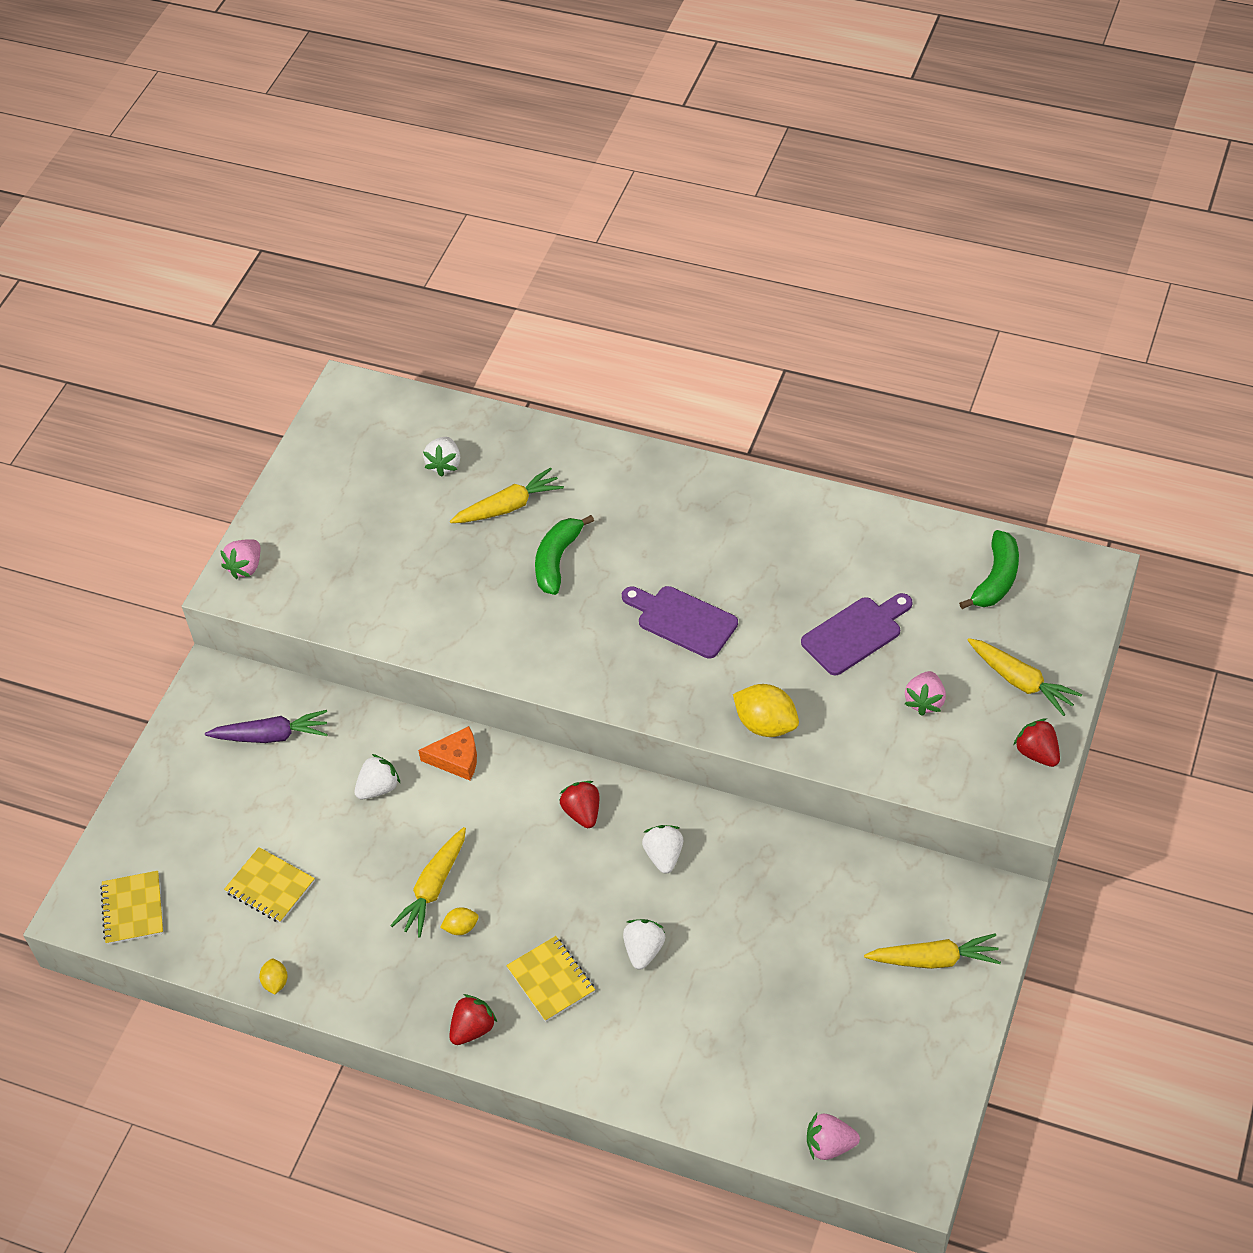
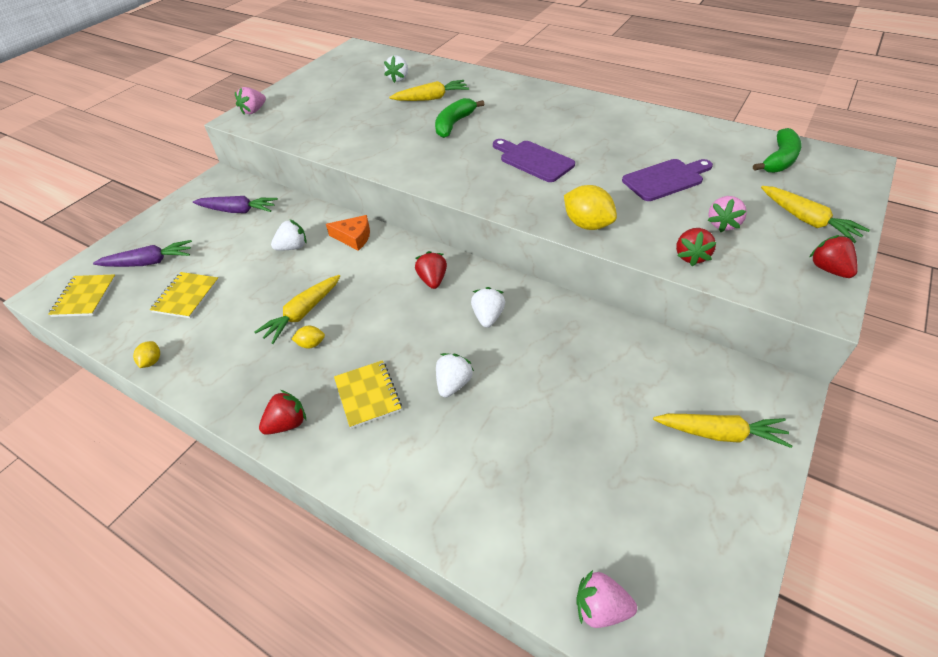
camera: 10 degrees right, 5 degrees down
yellow notebook [224,847,315,923] -> yellow notebook turned 60 degrees clockwise [150,272,219,318]
none -> purple carrot [93,240,192,267]
none -> red strawberry [676,228,717,266]

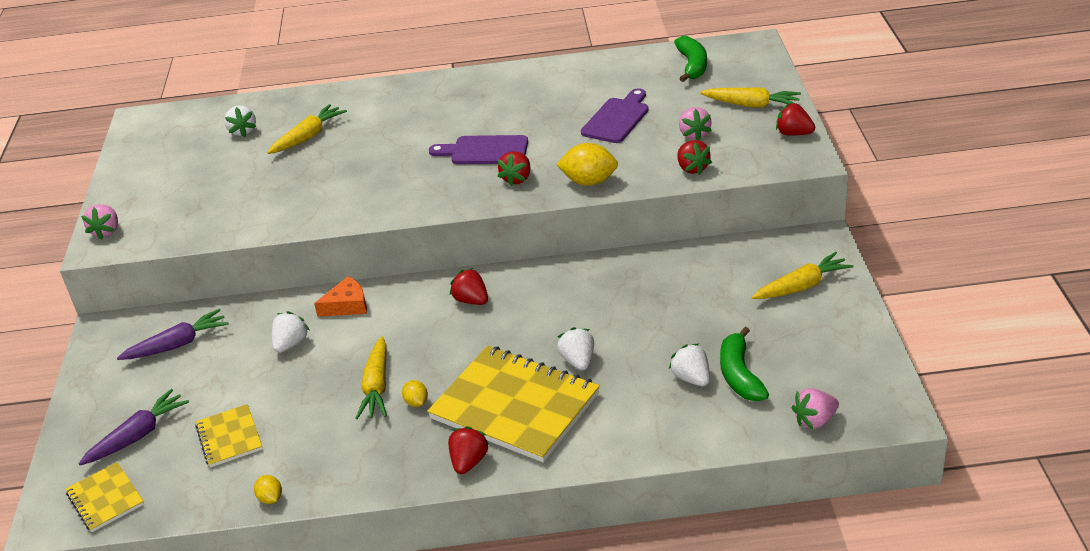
camera: 35 degrees left, 10 degrees down
yellow lemon [292,326,325,348] -> yellow lemon turned 75 degrees counterclockwise [402,380,428,407]
yellow notebook [334,360,402,428] -> yellow notebook [427,346,600,462], size x2.03
green banana [435,98,484,138] -> green banana moved to [720,327,769,401]
white strawberry [471,287,505,328] -> white strawberry moved to [669,344,710,386]
none -> red strawberry [497,151,531,187]

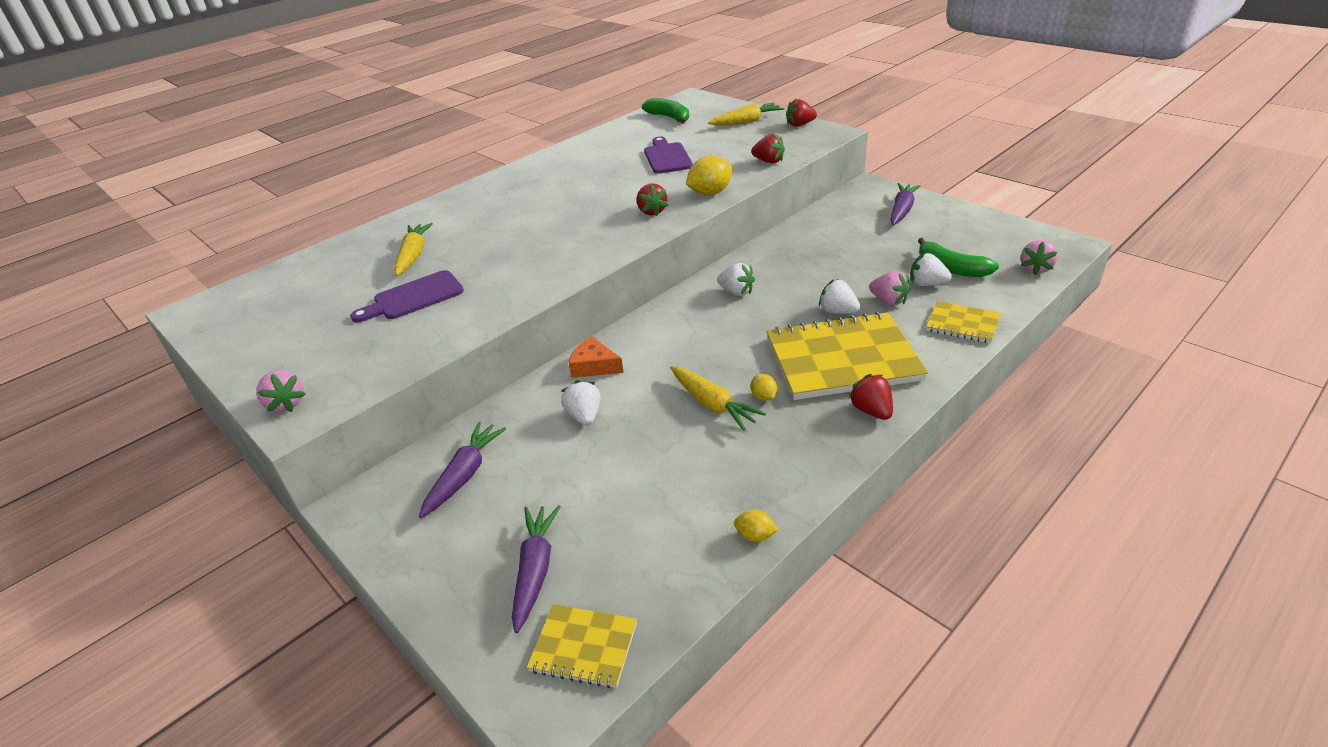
camera: 40 degrees left, 0 degrees up
yellow notebook [195,404,262,467] -> yellow notebook moved to [926,301,1001,343]
white strawberry [224,105,256,137] -> white strawberry moved to [717,263,755,296]
orange cheese [314,276,367,317] -> orange cheese turned 90 degrees counterclockwise [569,336,624,378]
yellow lemon [402,380,428,407] -> yellow lemon turned 45 degrees clockwise [751,374,777,401]
purple cutting board [429,135,528,164] -> purple cutting board moved to [350,270,464,323]
red strawberry [450,268,488,305] -> none
pink strawberry [679,107,712,141] -> pink strawberry moved to [869,271,910,305]
yellow carrot [752,252,854,299] -> purple carrot [890,183,921,225]

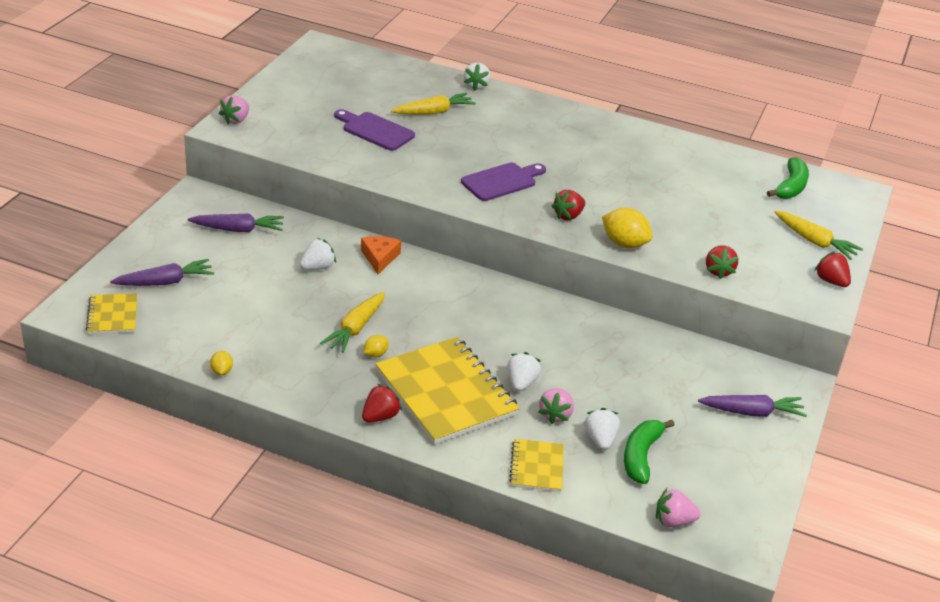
camera: 60 degrees right, 0 degrees up
purple cutting board [644,136,693,174] -> purple cutting board moved to [461,163,546,201]
white strawberry [717,263,755,296] -> white strawberry moved to [464,63,491,91]

